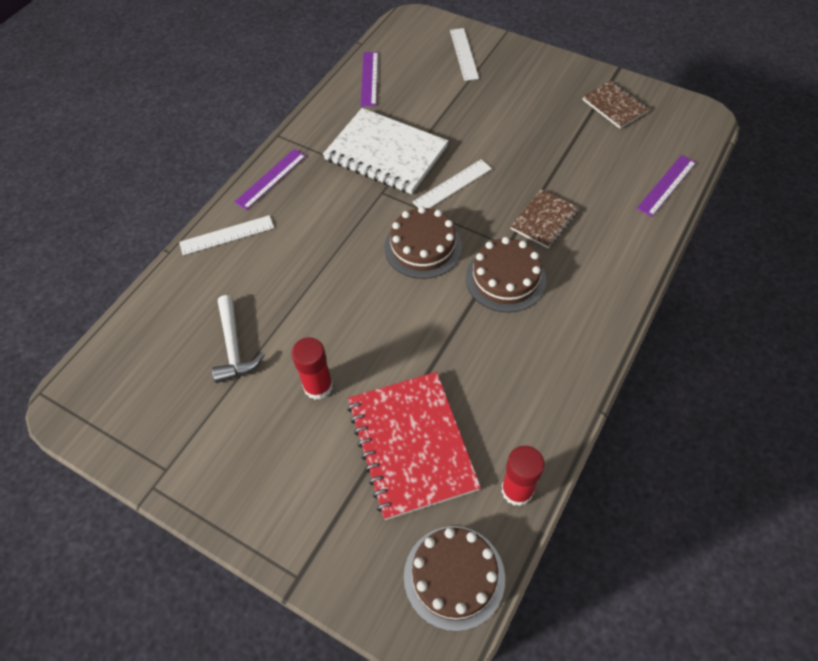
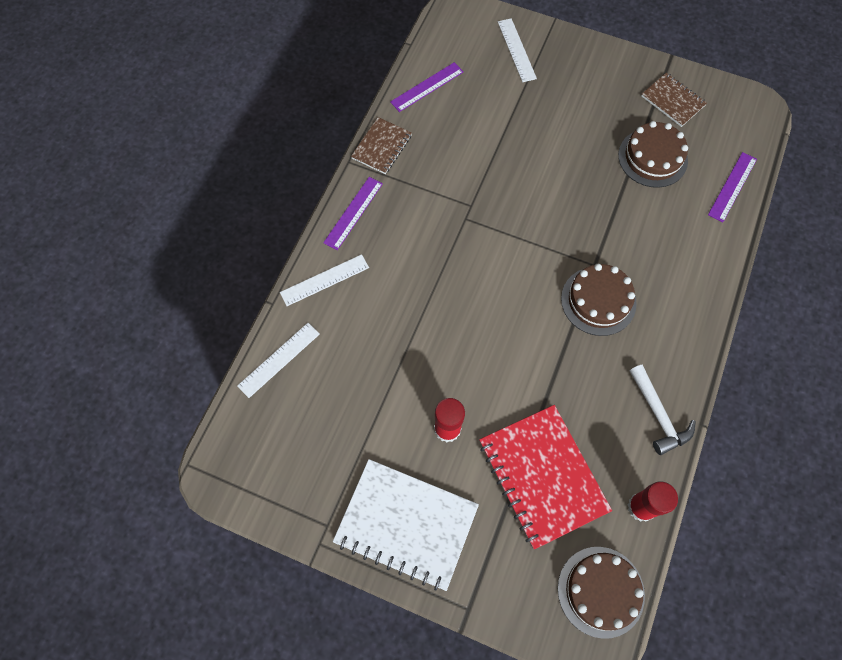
camera: 10 degrees left, 10 degrees up
white hammer [212,295,265,383] -> white hammer moved to [630,364,696,455]
white notebook [323,108,448,194] -> white notebook moved to [333,459,479,591]
purple ruler [361,52,378,106] -> purple ruler turned 60 degrees clockwise [390,62,464,112]
brown cake [385,206,462,279] -> brown cake moved to [618,121,688,188]
white ruler [413,159,492,208] -> white ruler moved to [237,323,320,398]
brown notebook [510,189,579,248] -> brown notebook moved to [351,117,412,174]

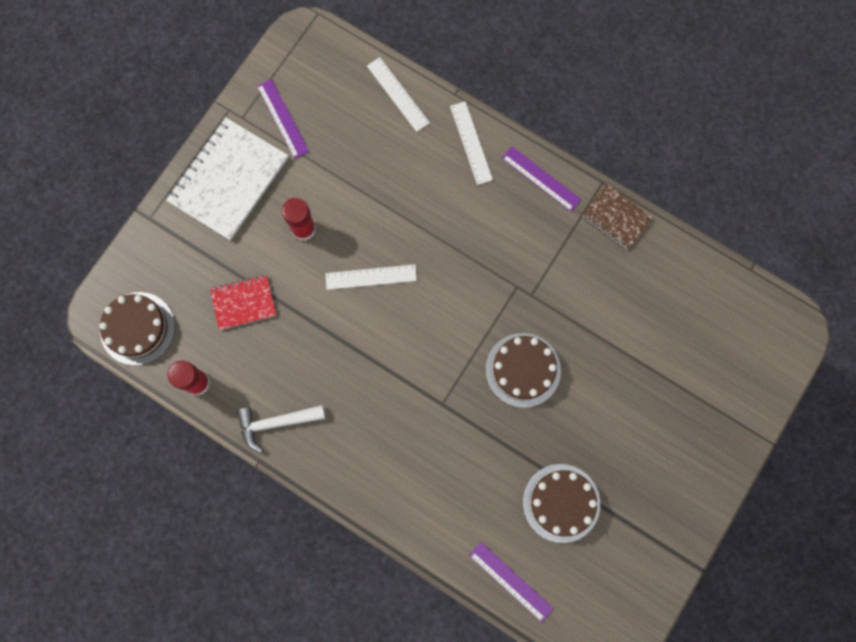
camera: 100 degrees right, 10 degrees up
purple ruler [390,62,464,112] -> purple ruler moved to [257,79,309,159]
red notebook [479,405,612,549] -> red notebook [210,275,276,330], size x0.55
white ruler [498,18,537,82] -> white ruler moved to [325,264,417,290]
brown cake [561,264,637,336] -> brown cake moved to [485,333,561,408]
brown notebook [642,73,707,127] -> none

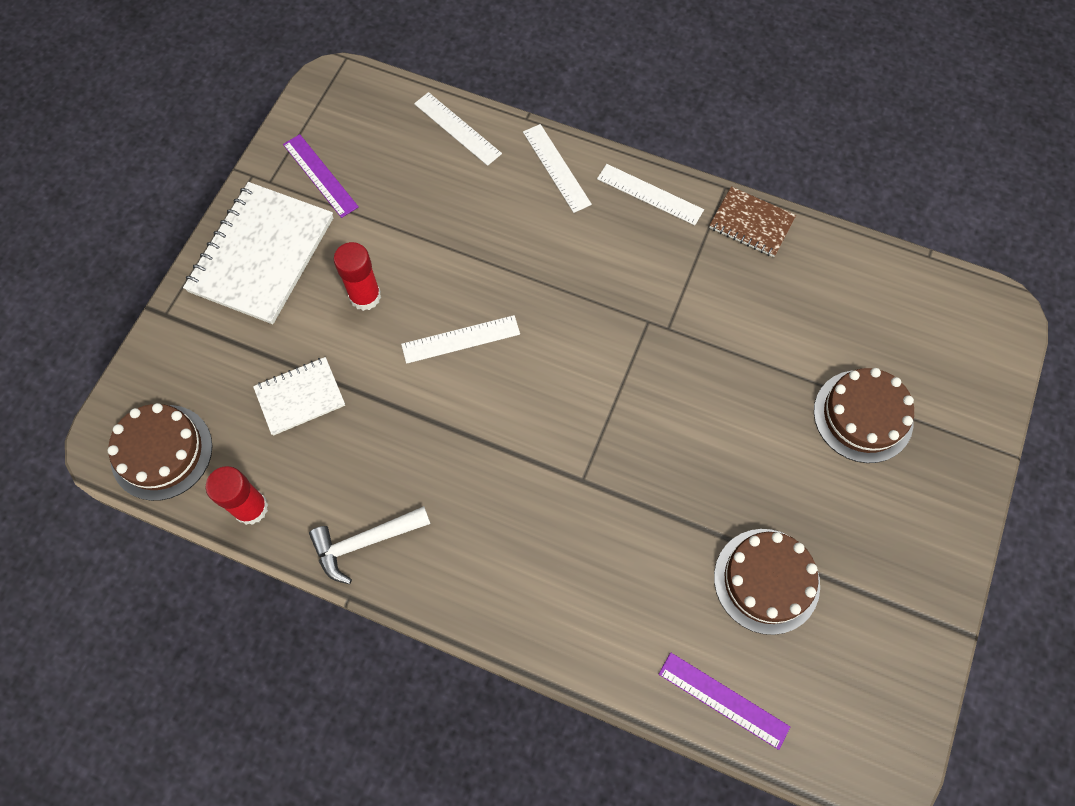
camera: 10 degrees left, 10 degrees down
red notebook [210,275,276,330] -> white notebook [253,357,345,436]
brown cake [485,333,561,408] -> brown cake moved to [814,368,914,463]
purple ruler [502,146,581,212] -> white ruler [597,164,704,225]

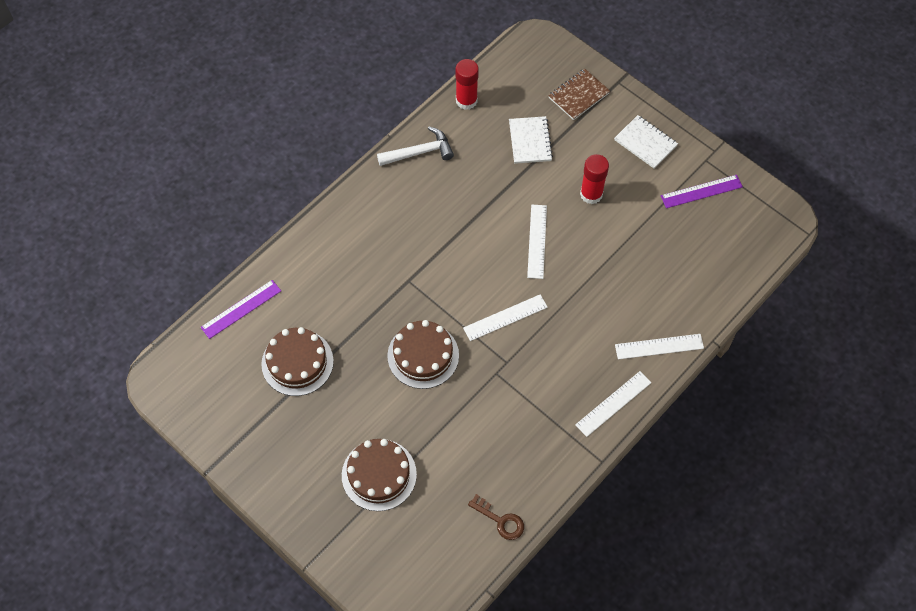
camera: 110 degrees right, 5 degrees down
brown cake [108,403,212,501] -> brown cake moved to [387,320,459,389]
white notebook [183,182,333,324] -> white notebook [614,115,678,169], size x0.55
white hammer [309,506,431,584] -> white hammer turned 75 degrees clockwise [377,127,454,166]
white ruler [414,92,502,166] -> white ruler moved to [463,294,548,341]
brown notebook [709,186,796,257] -> brown notebook moved to [548,69,610,120]
none -> brown key [468,494,524,540]

